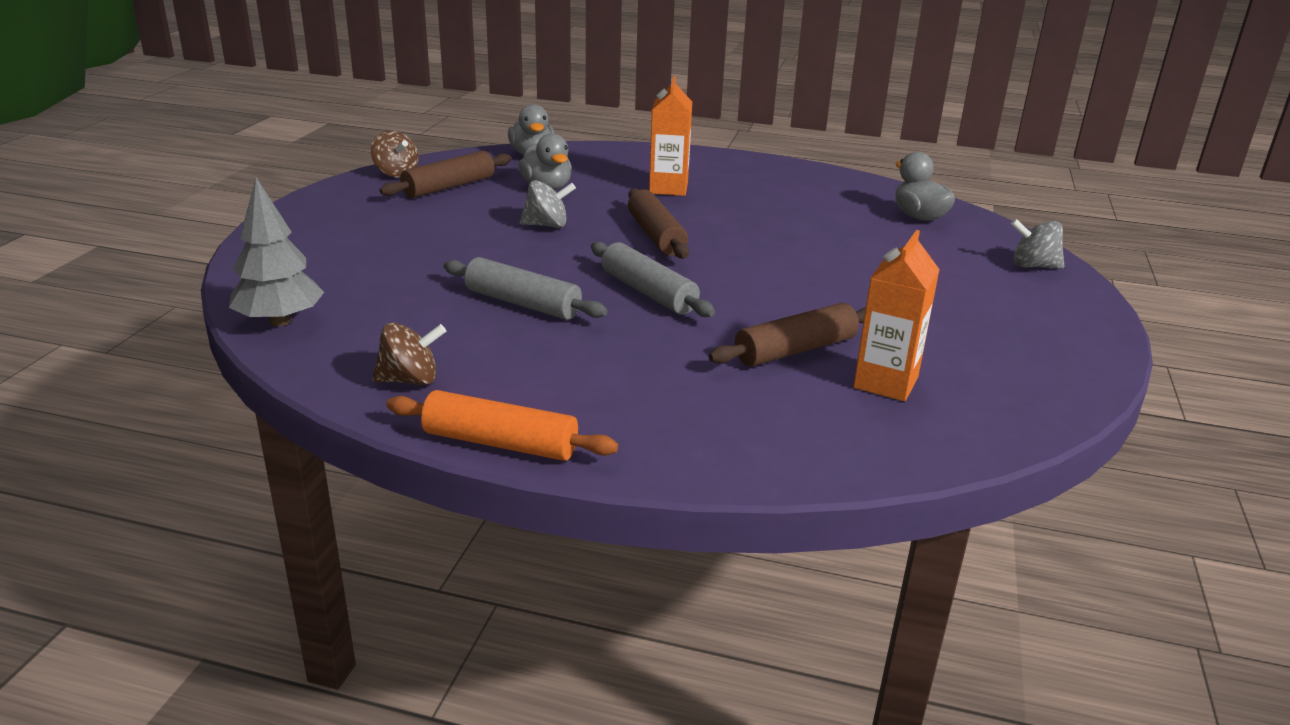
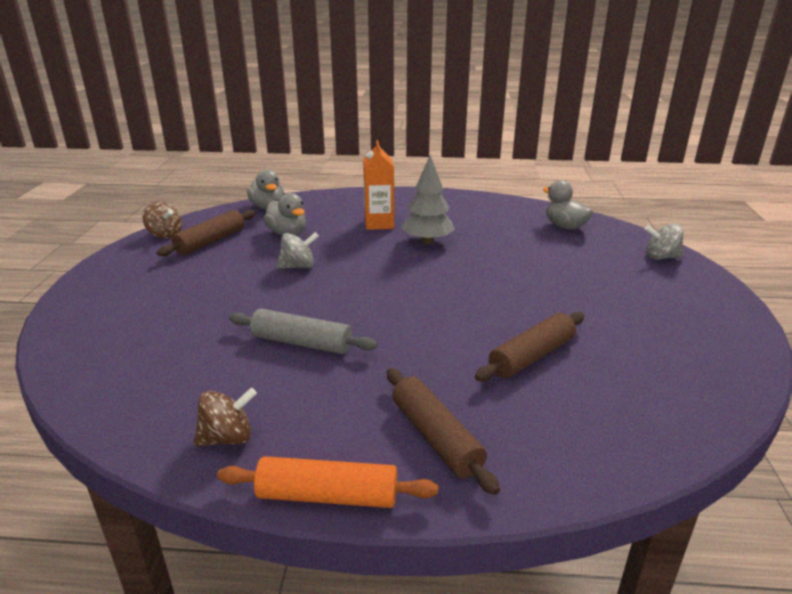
camera: 10 degrees left, 0 degrees up
grey tree [229,178,324,326] -> grey tree moved to [401,155,455,244]
grey rolling pin [591,242,715,317] -> none
brown rolling pin [628,188,689,259] -> brown rolling pin moved to [387,368,500,495]
orange carton [853,230,940,401] -> none

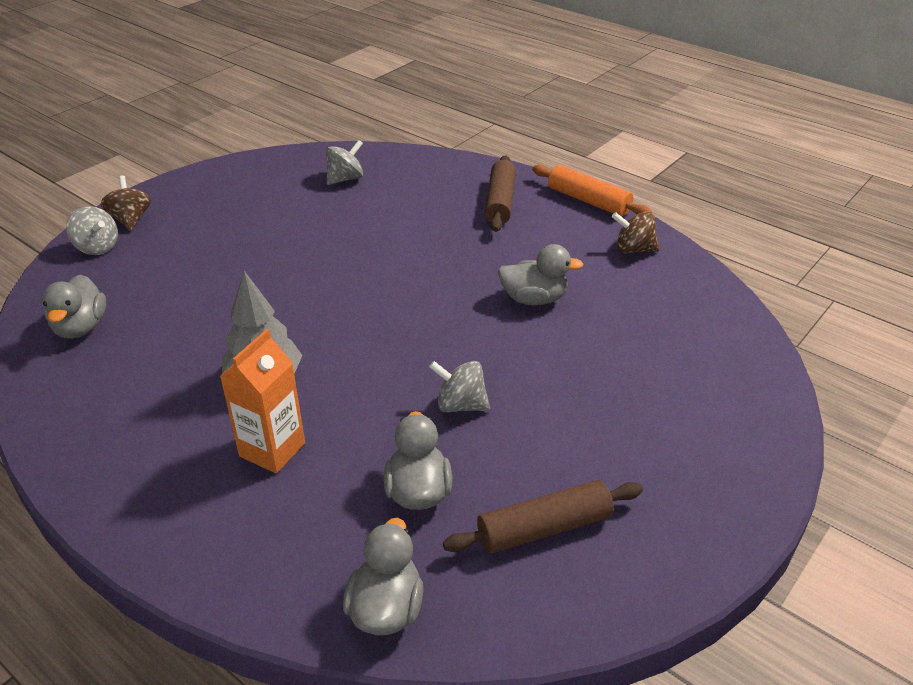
camera: 145 degrees left, 10 degrees up
brown spinning top [142,202,182,238] -> brown spinning top moved to [101,175,151,231]
grey rolling pin [229,309,378,354] -> grey duck [498,244,583,305]
brown rolling pin [475,312,584,381] -> none
none -> grey spinning top [326,140,363,185]

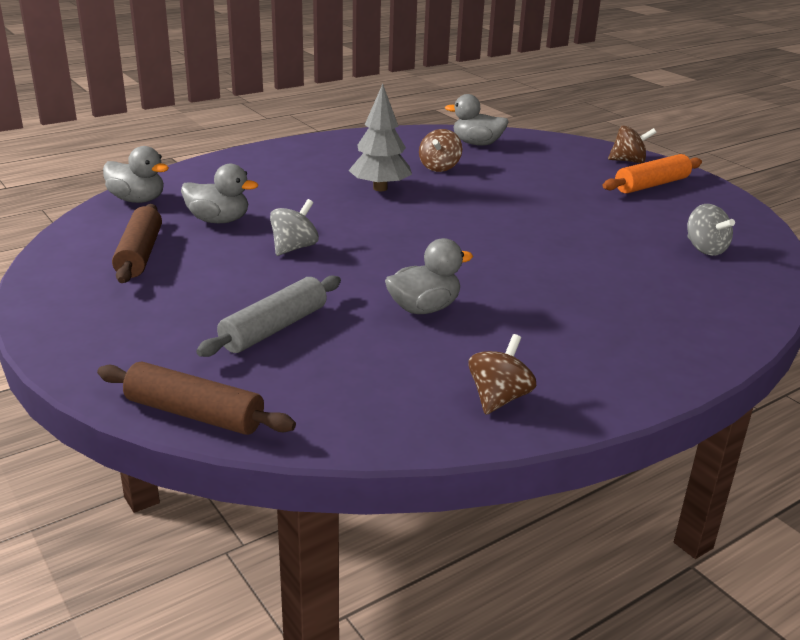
camera: 105 degrees right, 10 degrees down
grey spinning top [66,206,118,255] -> none
orange carton [220,329,305,473] -> none
brown rolling pin [485,155,516,232] -> brown rolling pin moved to [97,361,296,435]
grey duck [498,244,583,305] -> grey duck turned 135 degrees counterclockwise [385,238,473,314]
orange rolling pin [532,165,652,217] -> orange rolling pin moved to [603,154,702,194]
none -> grey rolling pin [196,275,341,357]
none -> brown spinning top [419,129,462,172]

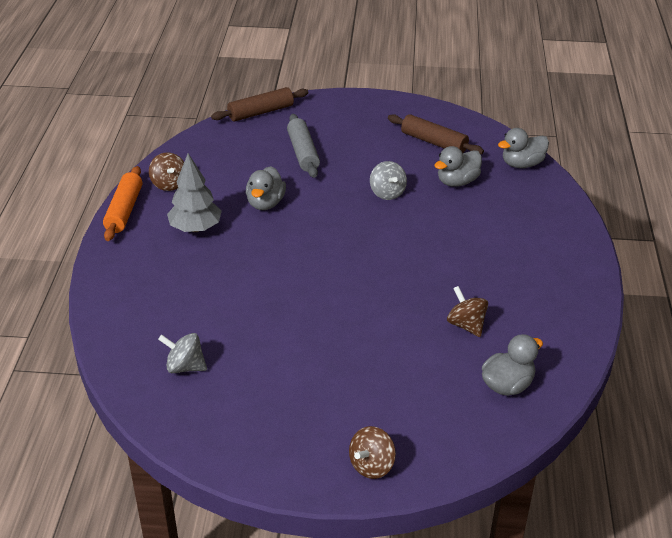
camera: 130 degrees right, 10 degrees up
grey tree [348,84,412,191] -> grey tree moved to [167,153,222,232]
orange rolling pin [603,154,702,194] -> orange rolling pin moved to [103,166,142,241]

